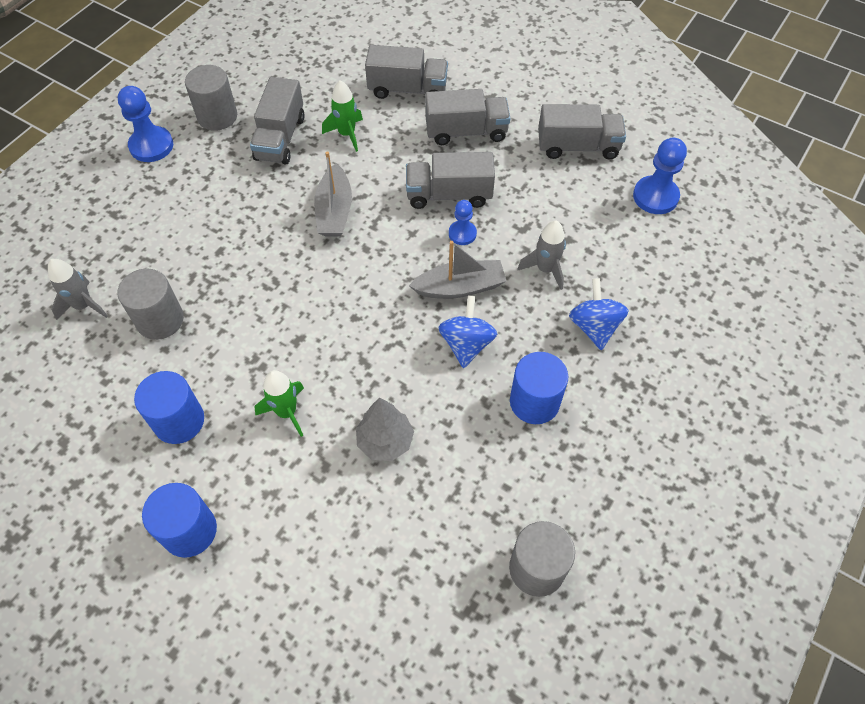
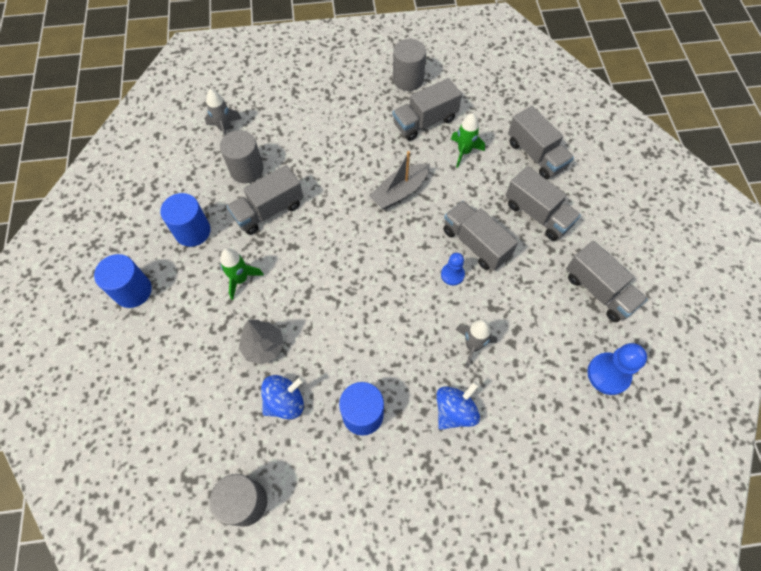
camera: 50 degrees right, 5 degrees up
blue pawn [118,86,173,162] -> none
grey boat [409,241,506,299] -> none
blue spinning top [438,295,497,368] -> blue spinning top moved to [261,375,304,419]
none -> grey truck [227,165,303,235]

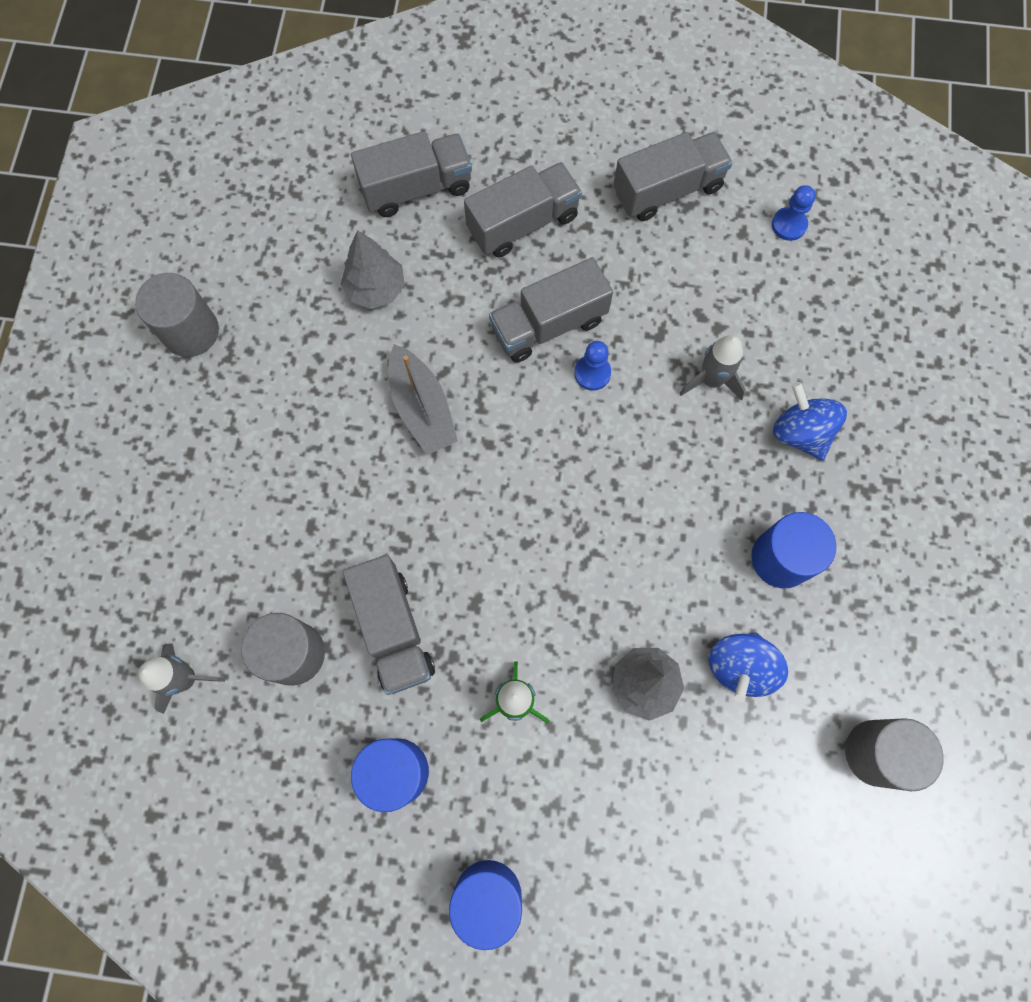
camera: 75 degrees left, 10 degrees up
blue spinning top [261,375,304,419] -> blue spinning top turned 135 degrees counterclockwise [708,632,788,703]
grey truck [393,78,462,141] -> none
green rocket [451,113,485,168] -> grey tree [341,230,405,309]
blue pawn [587,343,647,395] -> blue pawn [772,185,816,241], size x0.61

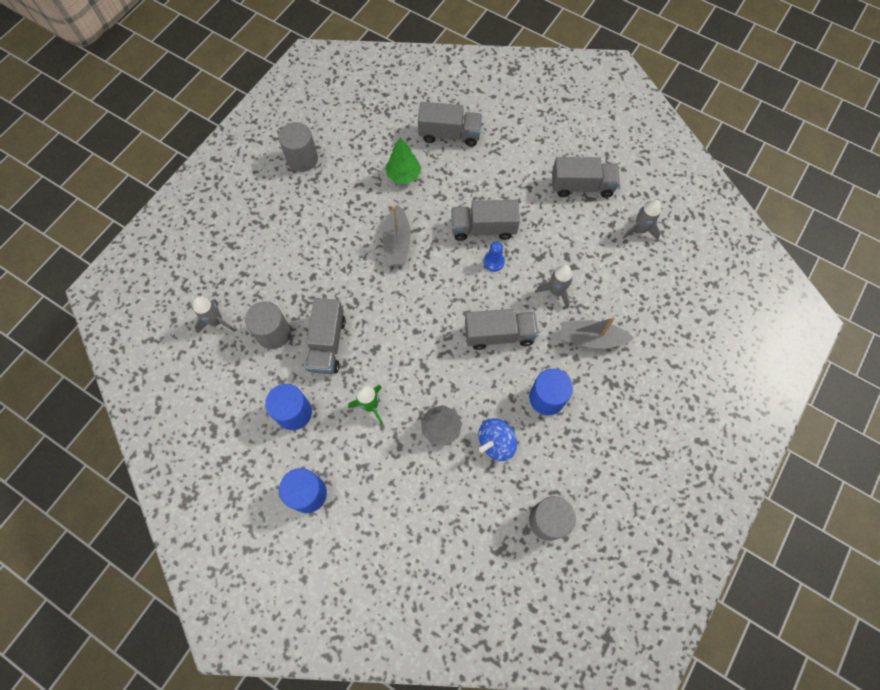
camera: 25 degrees right, 5 degrees down
grey tree [341,230,405,309] -> green tree [386,137,421,184]
grey truck [464,162,582,258] -> grey truck moved to [465,309,538,350]
blue pawn [772,185,816,241] -> grey rocket [622,199,661,241]
blue spinning top [773,382,847,460] -> grey boat [561,317,634,349]

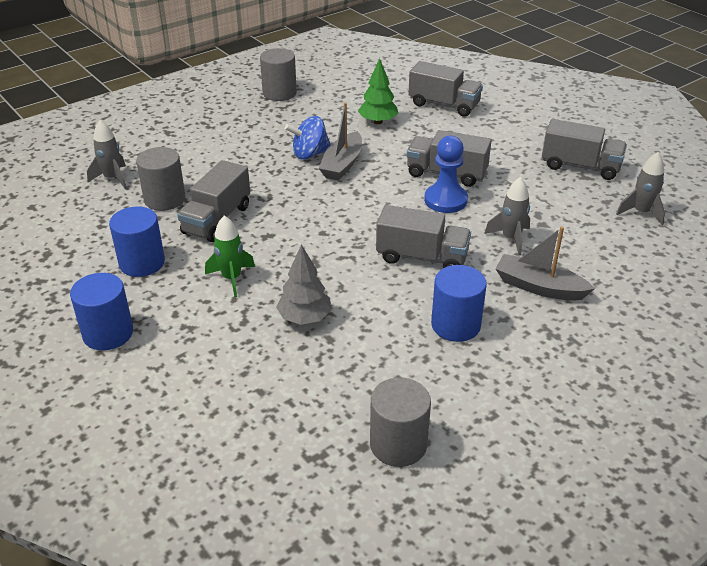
camera: 20 degrees right, 30 degrees down
blue spinning top [478,418,517,461] -> blue spinning top moved to [285,116,331,160]
blue pawn [484,242,505,272] -> blue pawn [424,135,468,213], size x1.65

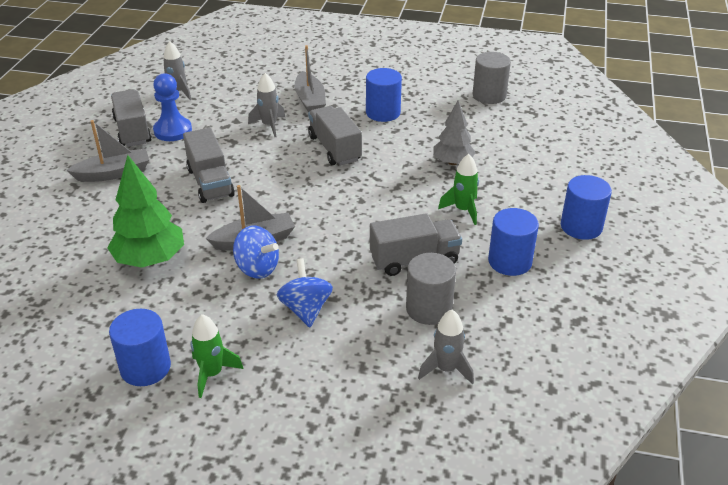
camera: 130 degrees left, 0 degrees up
grey cylinder [260,48,297,101] -> blue cylinder [109,309,171,386]
green tree [358,58,398,124] -> green tree [107,155,184,268], size x1.52
grey truck [408,61,483,117] -> none
blue pawn [424,135,468,213] -> blue pawn moved to [153,73,192,141]
none -> grey boat [66,120,149,182]
none -> green rocket [191,314,243,398]
none -> blue spinning top [276,258,333,327]

